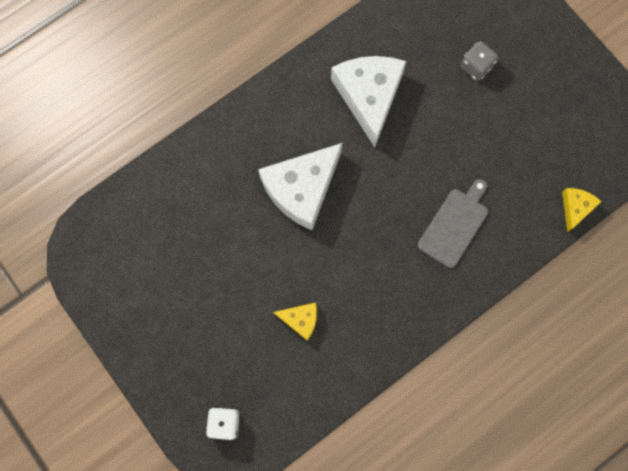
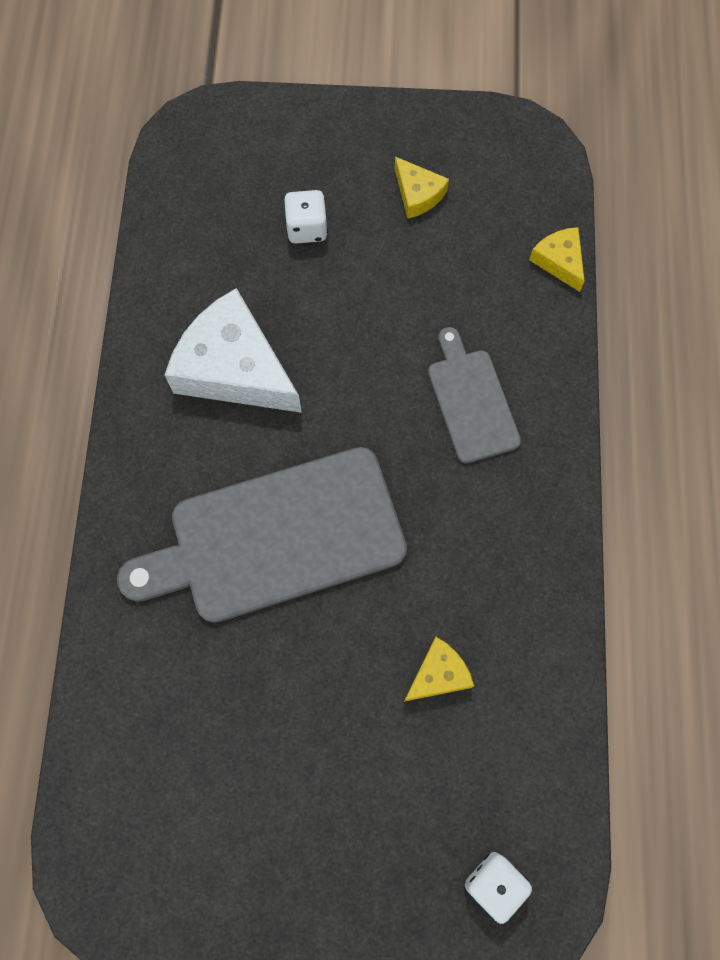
camera: 50 degrees left, 5 degrees down
white cheese [258,143,342,230] -> grey cutting board [117,447,407,623]
grey dice [461,41,498,81] -> white dice [284,190,328,244]
none -> yellow cheese [394,157,449,219]

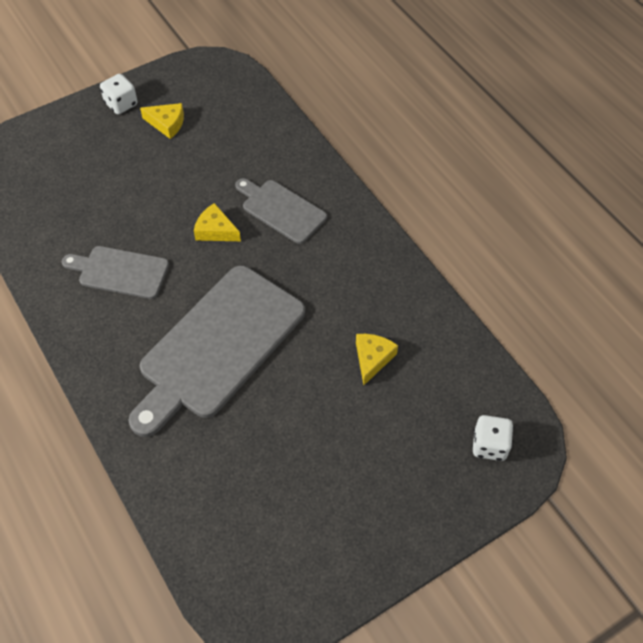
camera: 35 degrees left, 15 degrees down
white cheese [165,288,302,413] -> grey cutting board [62,246,169,299]
white dice [284,190,328,244] -> white dice moved to [100,74,137,114]
yellow cheese [529,227,585,292] -> yellow cheese moved to [194,203,241,241]

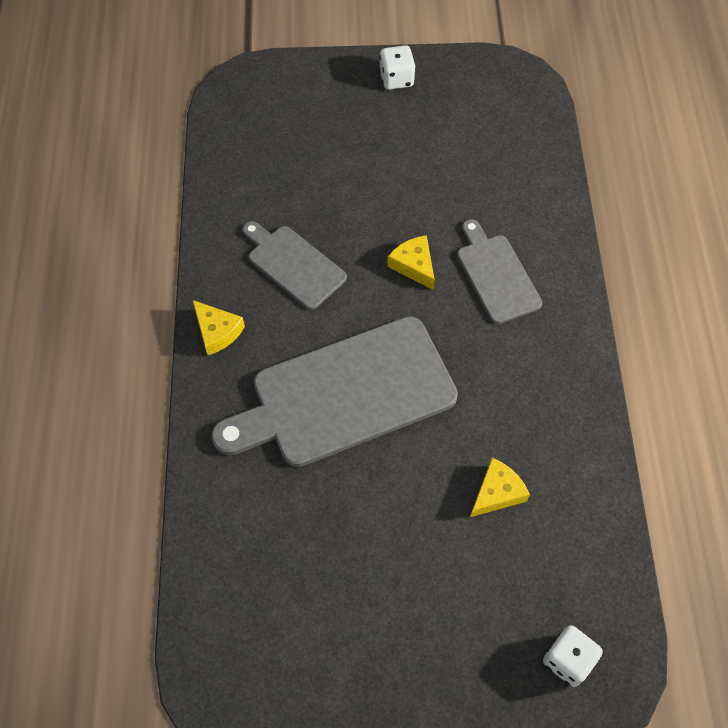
camera: 30 degrees right, 5 degrees up
yellow cheese [140,103,184,139] -> yellow cheese moved to [193,300,245,355]

